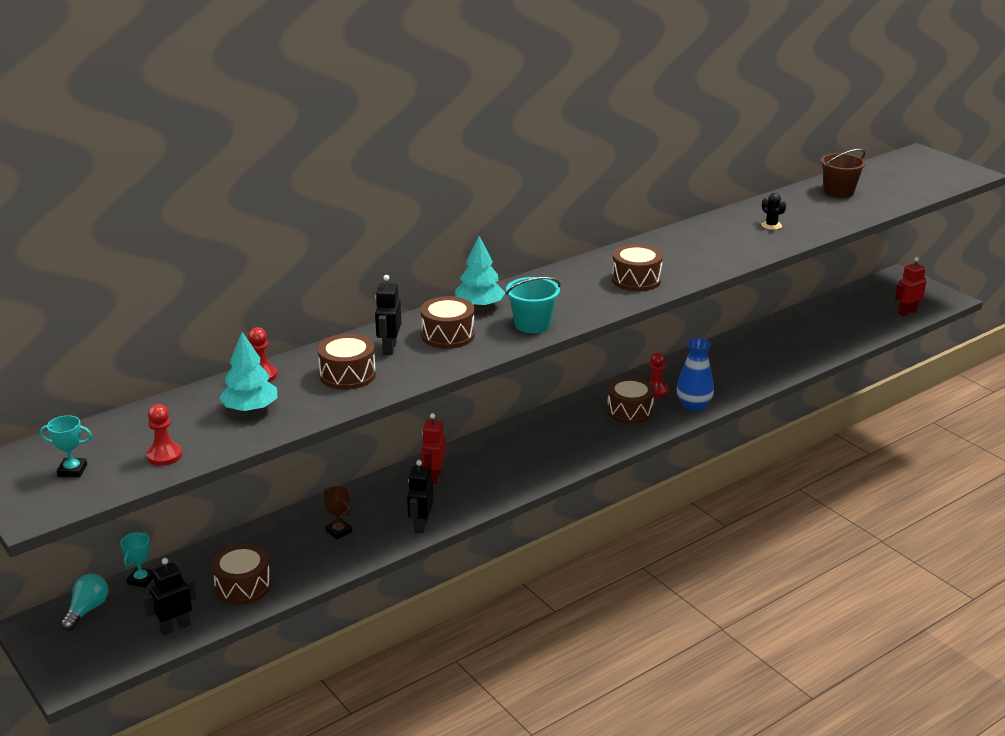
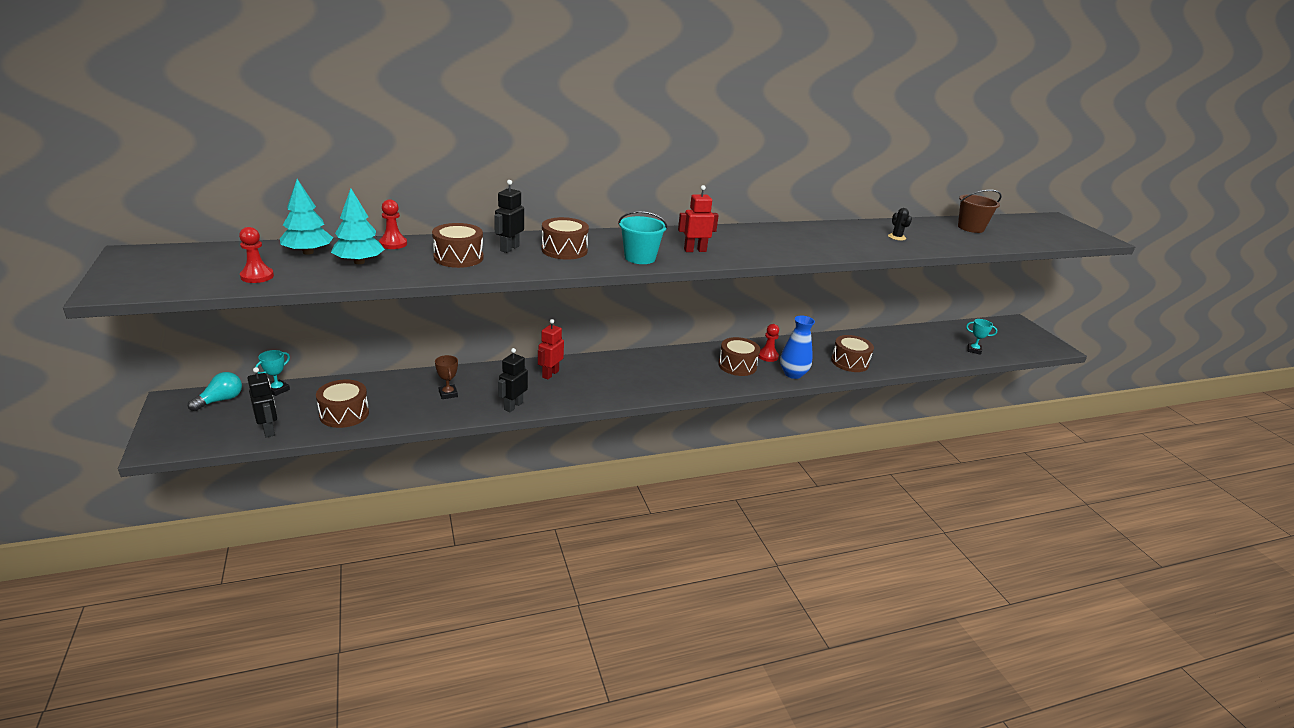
camera: 15 degrees right, 0 degrees up
turquoise trophy [40,415,92,477] -> turquoise trophy moved to [966,319,997,355]
black robot [143,558,196,636] -> black robot turned 75 degrees clockwise [247,367,277,438]
turquoise tree [455,236,505,308] -> turquoise tree moved to [280,179,333,255]
brown drum [612,244,663,291] -> brown drum moved to [831,335,874,372]
red robot [895,257,926,316] -> red robot moved to [678,185,719,252]

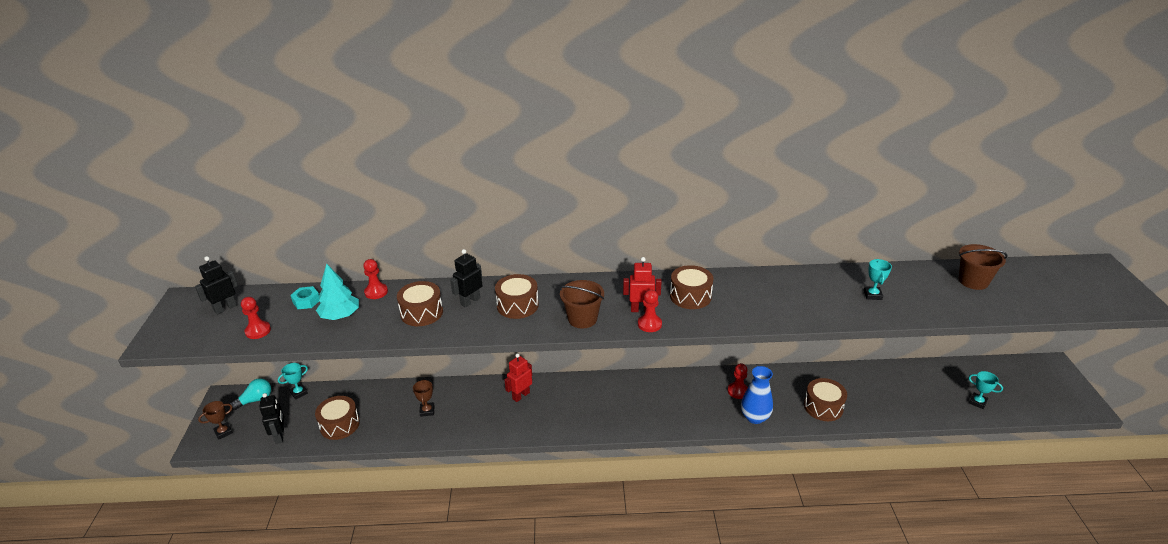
camera: 20 degrees right, 5 degrees up
turquoise tree [280,179,333,255] -> turquoise nut [290,286,319,309]
black robot [498,348,528,412] -> black robot moved to [195,256,238,314]
turquoise bucket [618,211,668,264] -> brown bucket [560,280,604,329]
brown drum [718,337,760,376] -> brown drum moved to [670,265,714,309]
black cactus [888,208,912,241] -> turquoise trophy [864,259,892,300]
none -> brown trophy [198,401,233,440]
none -> red pawn [638,290,662,332]

